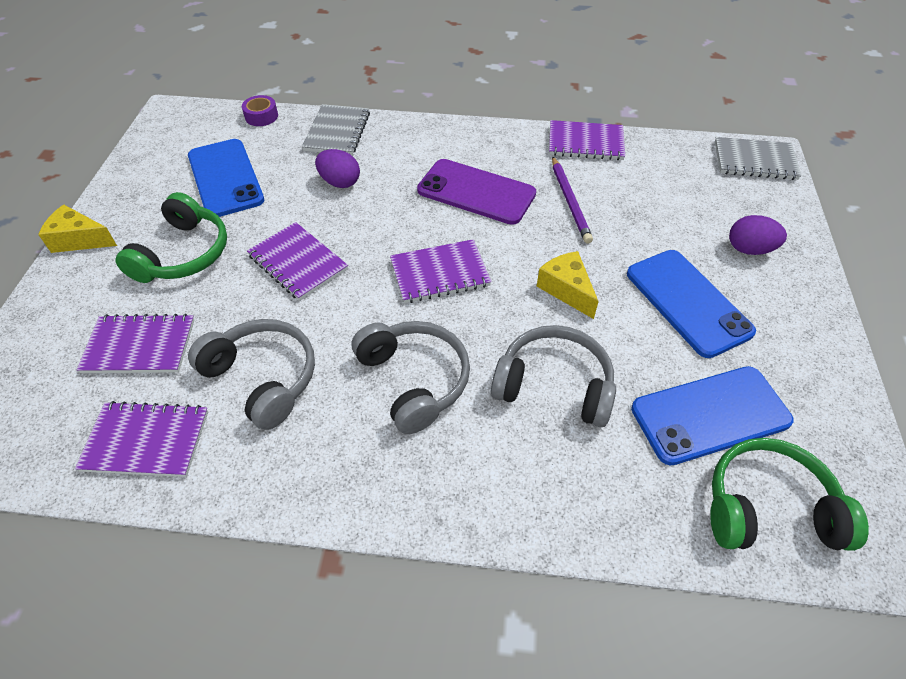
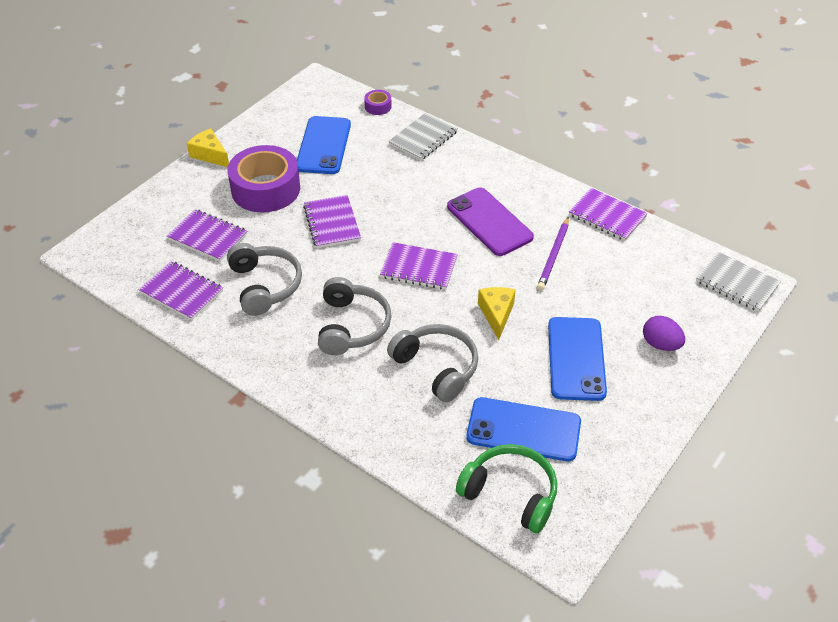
camera: 30 degrees right, 5 degrees down
green headphones [115,192,227,283] -> purple tape [227,145,300,212]
purple egg [315,149,360,188] -> none

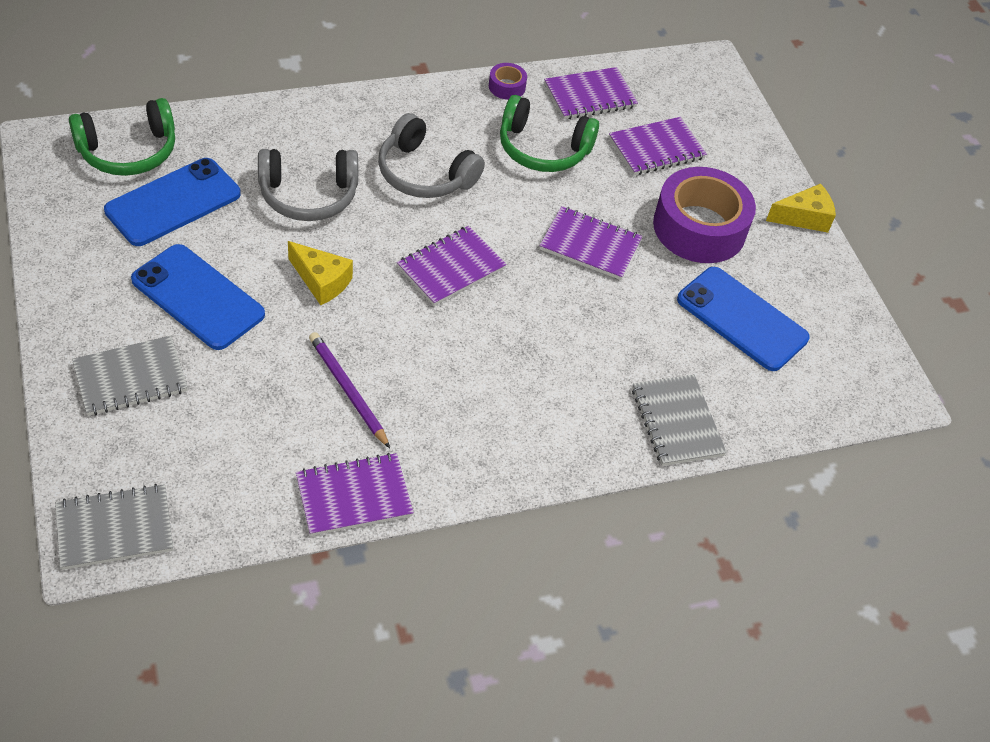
camera: 120 degrees right, 5 degrees up
grey headphones [227,243,302,316] -> green headphones [500,95,599,172]
purple tape [364,90,392,115] -> purple tape moved to [489,63,527,100]
purple phone [447,187,534,256] -> none
purple egg [643,316,685,351] -> grey notebook [72,336,188,416]

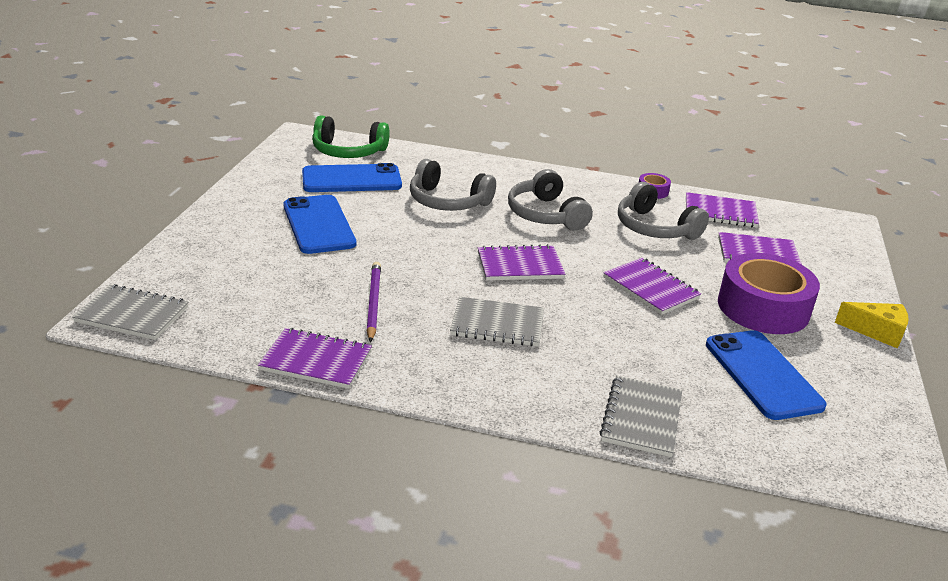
camera: 35 degrees right, 20 degrees down
grey notebook [72,336,188,416] -> grey notebook moved to [450,297,544,346]
yellow cheese [288,241,353,305] -> none
green headphones [500,95,599,172] -> grey headphones [618,182,709,240]

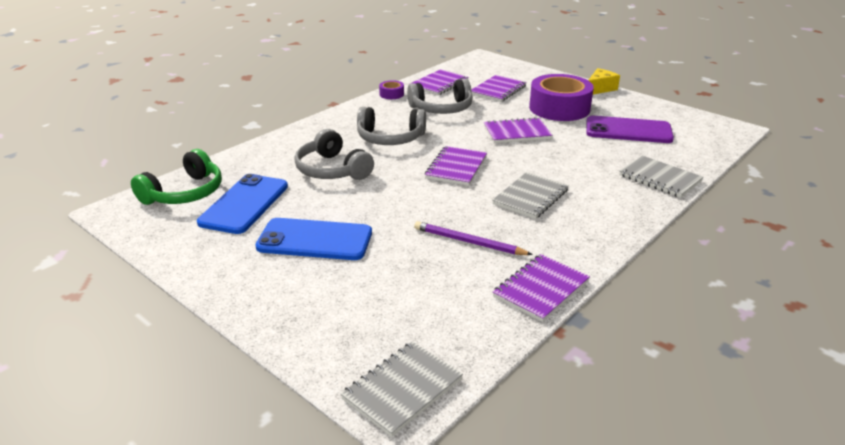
camera: 60 degrees left, 0 degrees up
grey headphones [410,159,496,211] -> grey headphones turned 90 degrees clockwise [294,129,374,180]
blue phone [706,330,826,420] -> purple phone [586,116,674,143]

